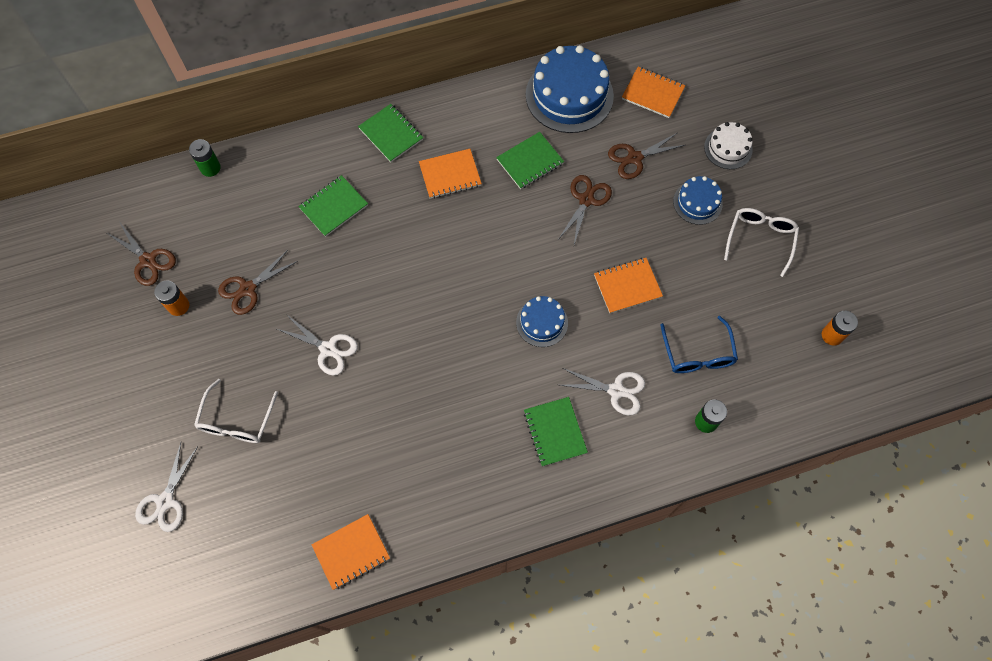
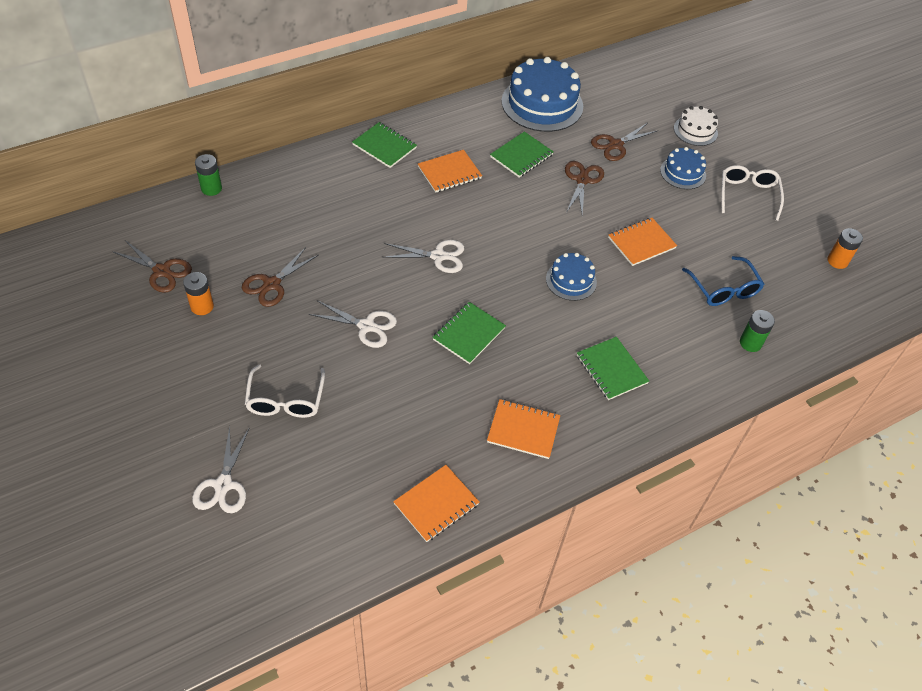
camera: 15 degrees left, 15 degrees down
green notebook [298,175,368,237] -> green notebook moved to [432,302,506,364]
white scissors [560,368,645,416] -> white scissors moved to [382,240,464,273]
orange notebook [622,67,685,118] -> orange notebook moved to [487,399,560,459]

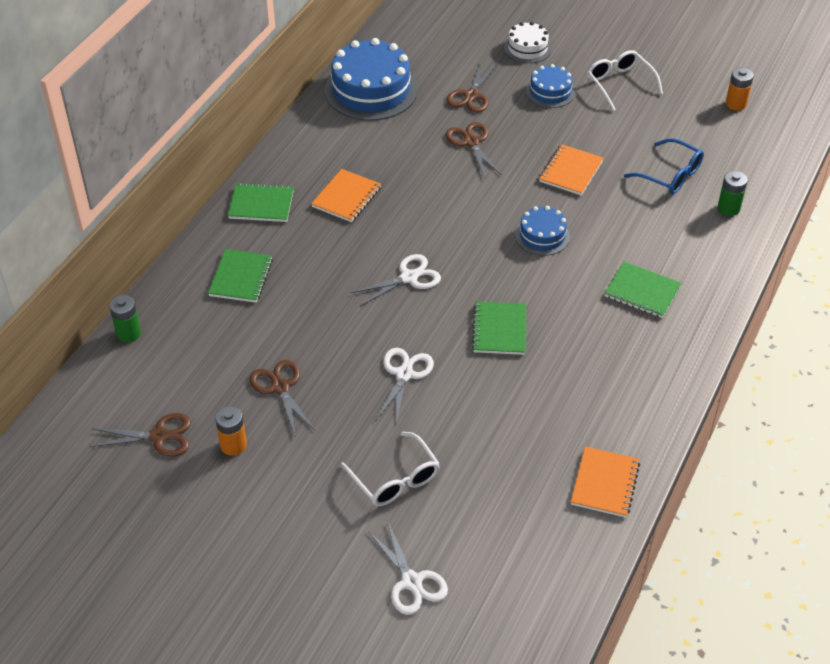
camera: 30 degrees left, 5 degrees down
brown scissors [242,247,318,307] -> brown scissors turned 150 degrees clockwise [249,360,316,437]
white scissors [309,300,397,348] -> white scissors turned 60 degrees counterclockwise [376,348,434,425]
orange notebook [487,399,560,459] -> none
green notebook [490,131,554,178] -> green notebook moved to [208,249,273,303]

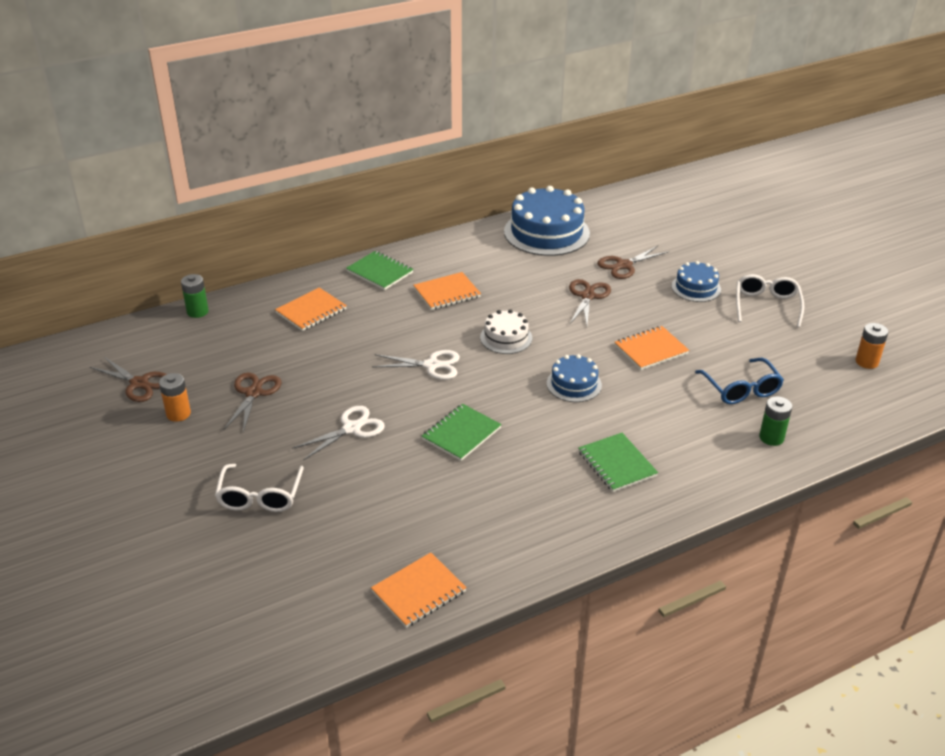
camera: 35 degrees right, 10 degrees down
green notebook [208,249,273,303] -> orange notebook [275,288,347,331]
white scissors [368,522,448,615] -> none
white cake [504,22,552,63] -> white cake moved to [480,309,532,354]

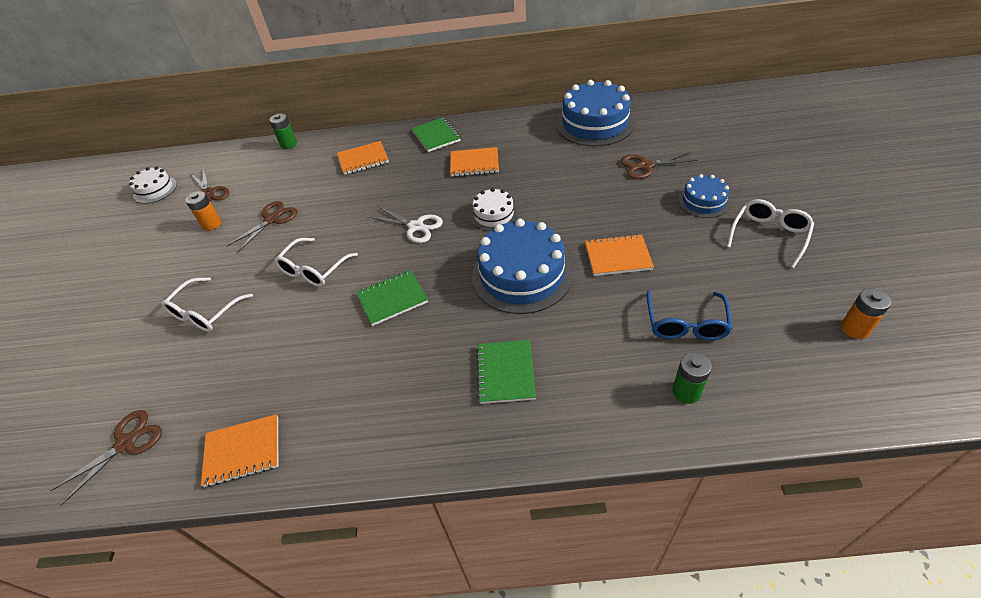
camera: 30 degrees right, 10 degrees up
white scissors [292,406,385,460] -> white glasses [274,238,358,287]
blue cake [547,354,602,402] -> blue cake [472,219,573,314], size x1.88
brown scissors [569,279,611,325] -> brown scissors moved to [50,410,162,505]
none -> white cake [129,166,177,204]

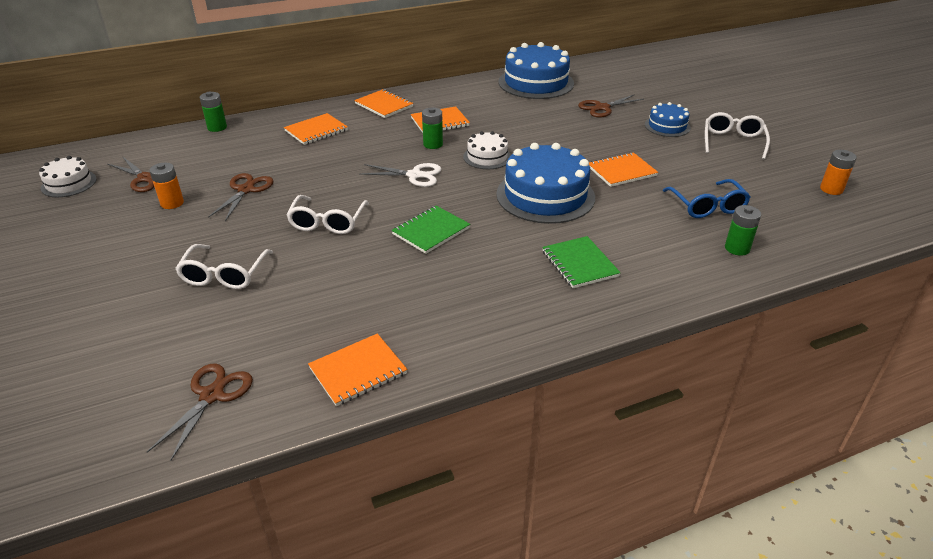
camera: 25 degrees left, 10 degrees down
green notebook [412,118,461,152] -> orange notebook [354,89,413,118]
none -> green battery [422,107,443,149]

